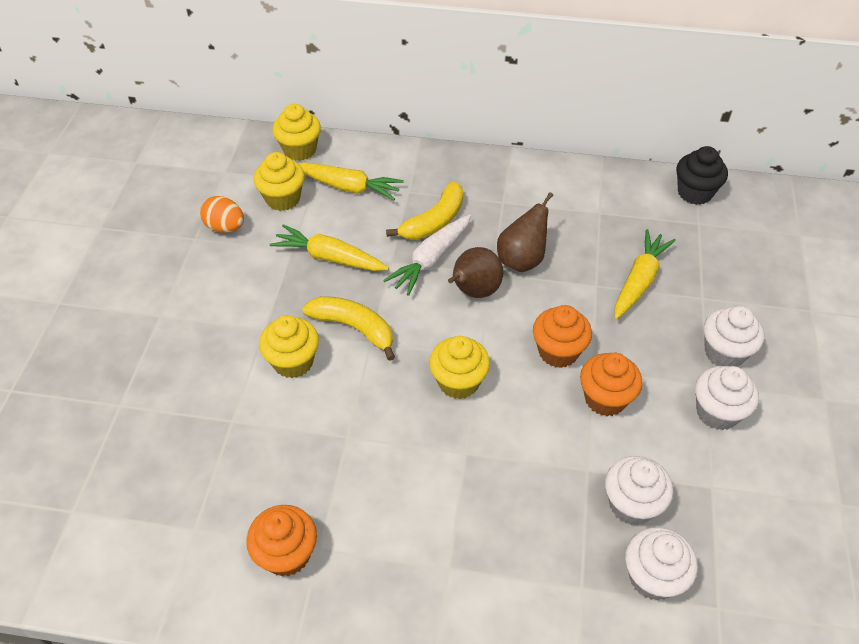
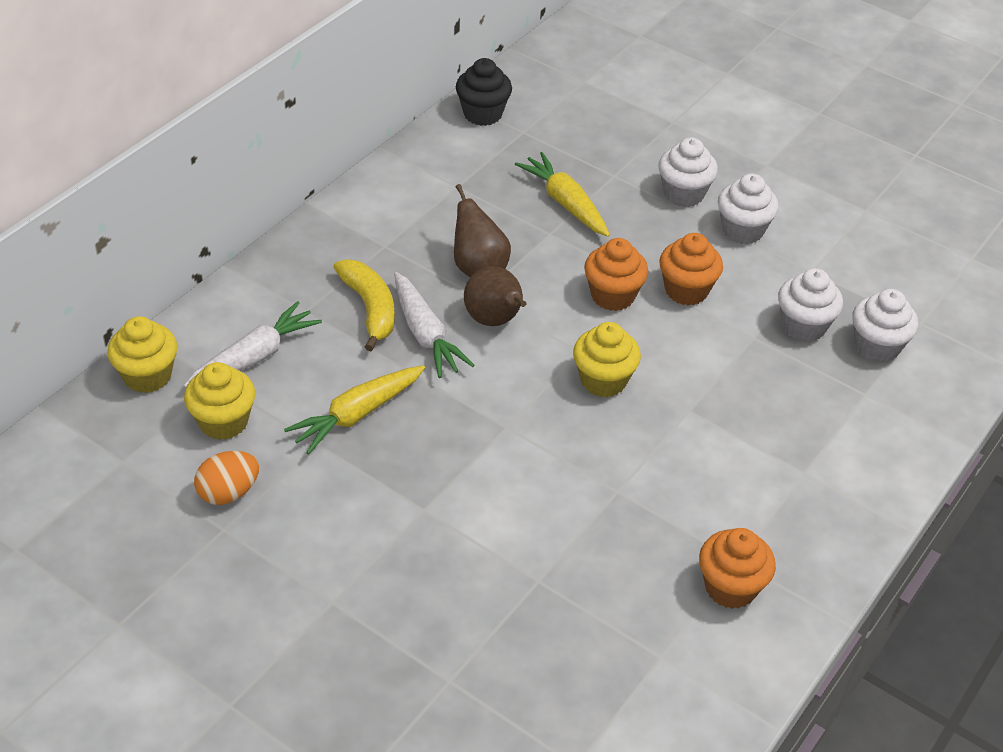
camera: 65 degrees left, 5 degrees down
yellow cupcake [259,315,319,378] -> none
yellow carrot [298,162,404,200] -> white carrot [184,301,322,388]
yellow banana [302,296,395,361] -> none

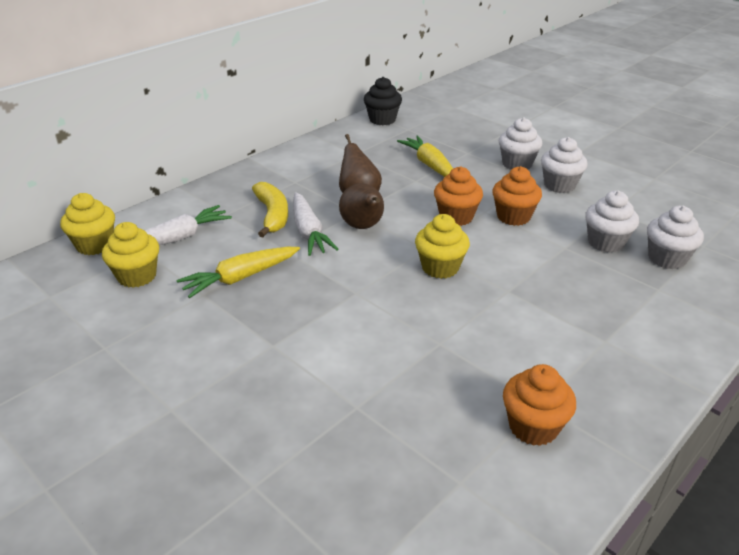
camera: 10 degrees right, 10 degrees down
orange egg [194,451,259,505] -> none

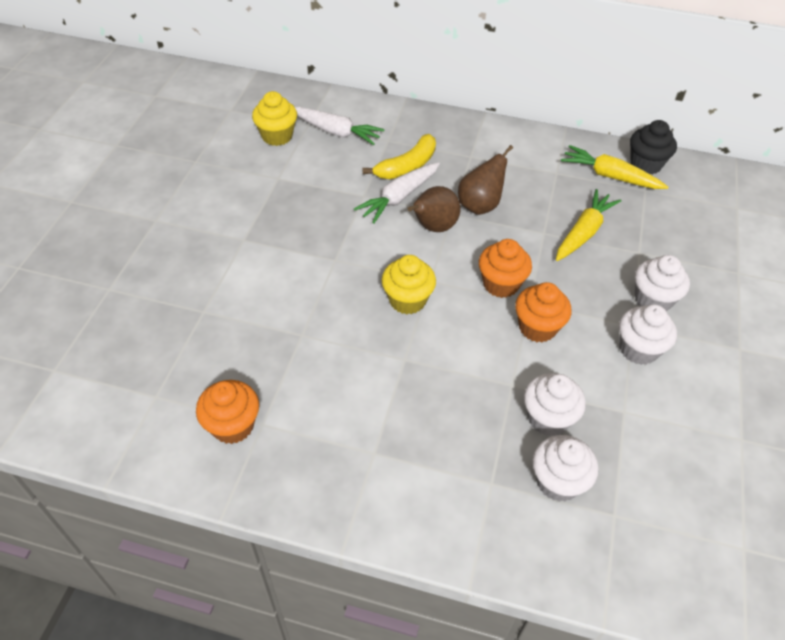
camera: 60 degrees right, 15 degrees up
yellow cupcake [60,193,115,255] -> none
yellow carrot [176,247,300,298] -> yellow carrot moved to [561,145,668,189]

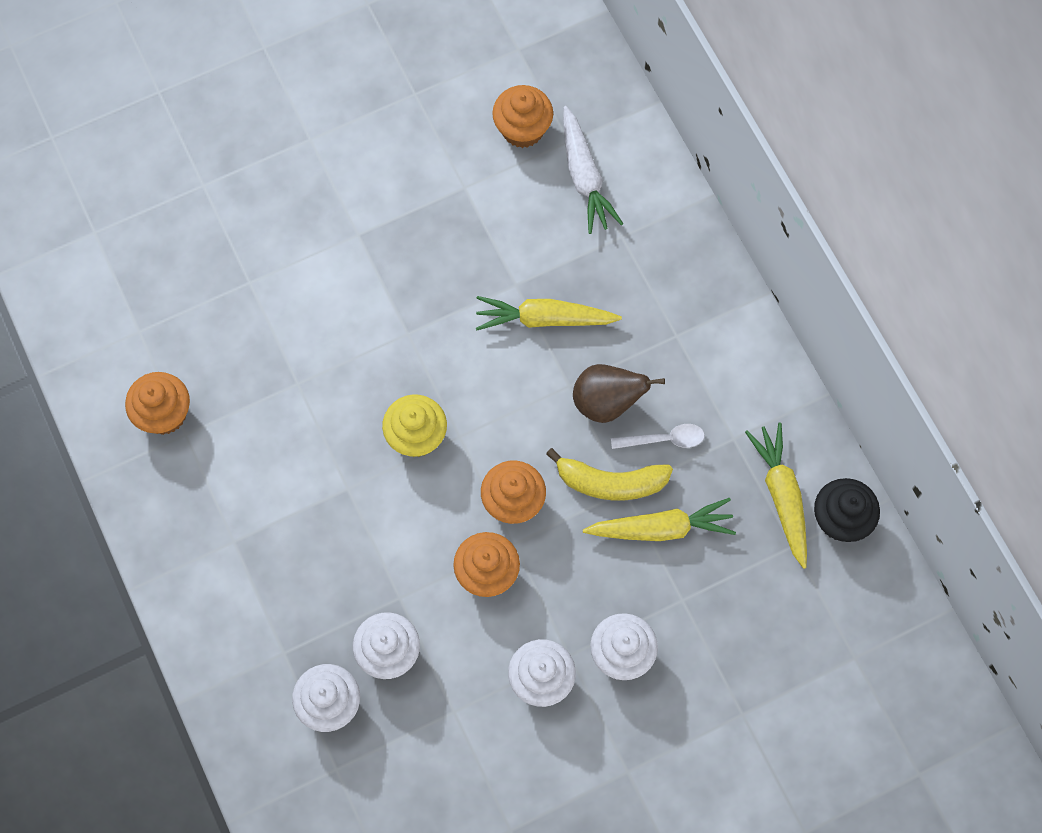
camera: 50 degrees right, 20 degrees up
yellow cupcake [252,91,297,146] -> orange cupcake [492,85,553,148]
white carrot [354,162,440,224] -> yellow carrot [476,296,622,331]
yellow banana [363,134,436,179] -> yellow banana moved to [546,448,673,500]
brown pear [407,186,460,232] -> none
none -> white spoon [611,424,705,449]

